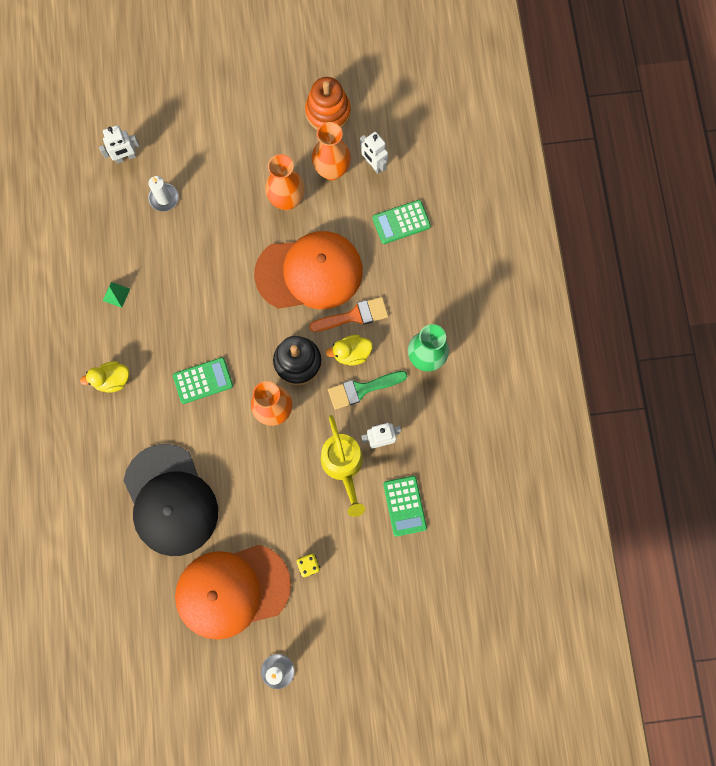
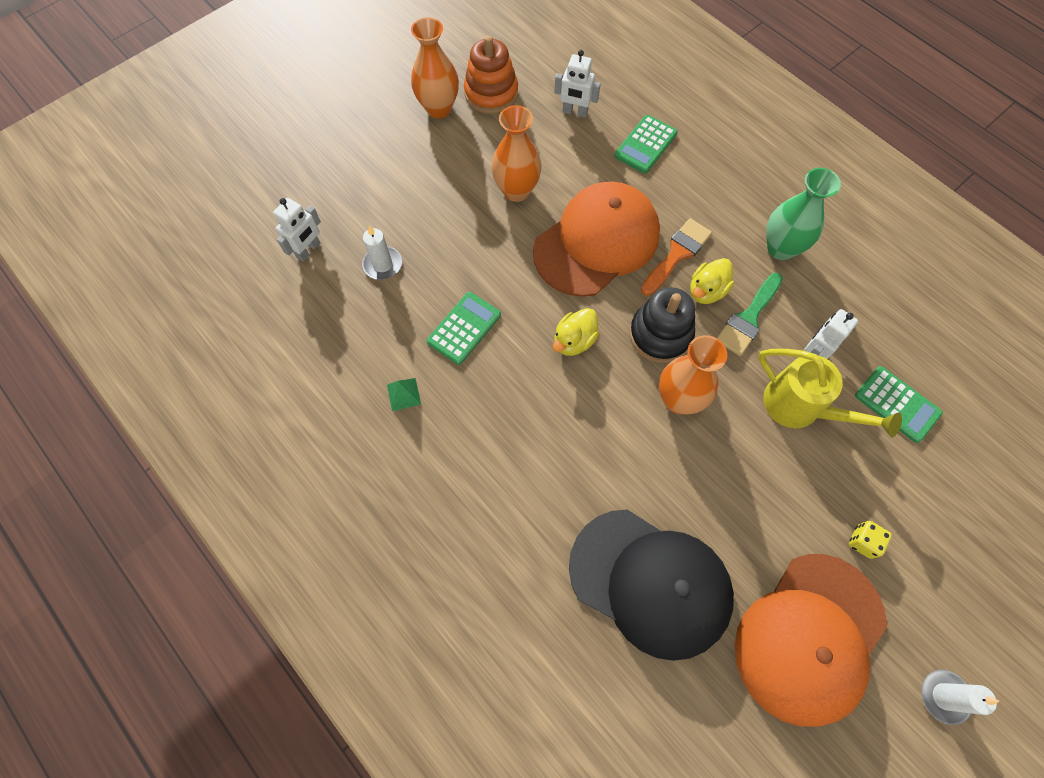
camera: 35 degrees left, 10 degrees down
yellow duck [80,361,129,393] -> yellow duck moved to [553,308,599,356]
green calculator [173,357,233,404] -> green calculator moved to [427,292,501,365]
orange vase [312,122,351,180] -> orange vase moved to [411,17,459,118]

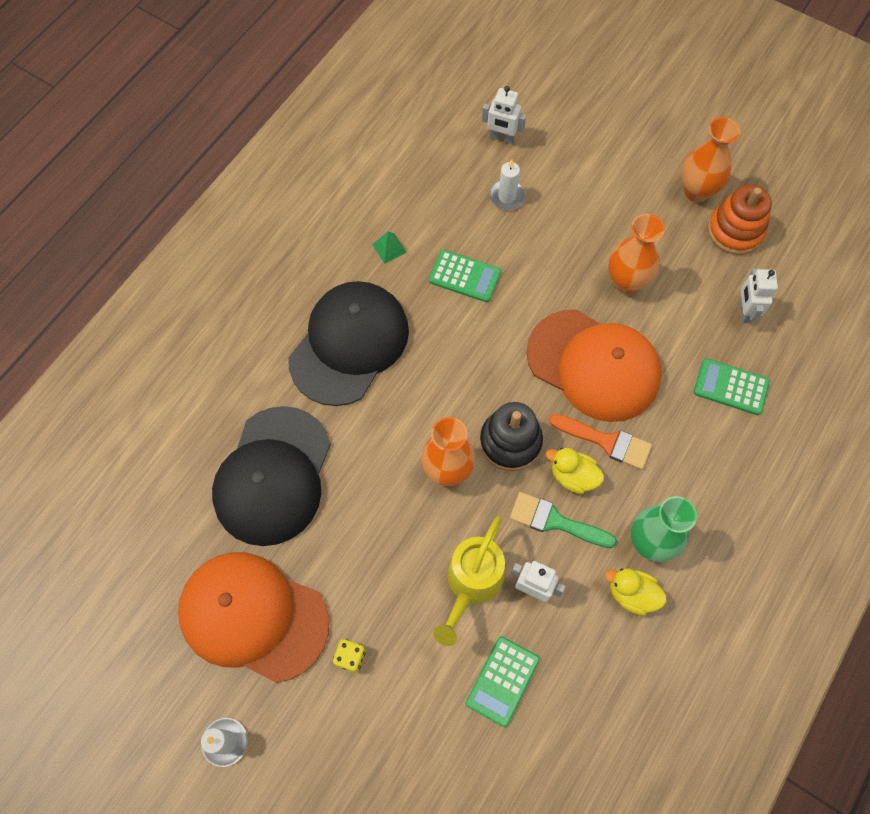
camera: 75 degrees right, 0 degrees up
yellow duck [553,308,599,356] -> yellow duck moved to [605,568,667,616]
none -> black cap [288,281,409,406]

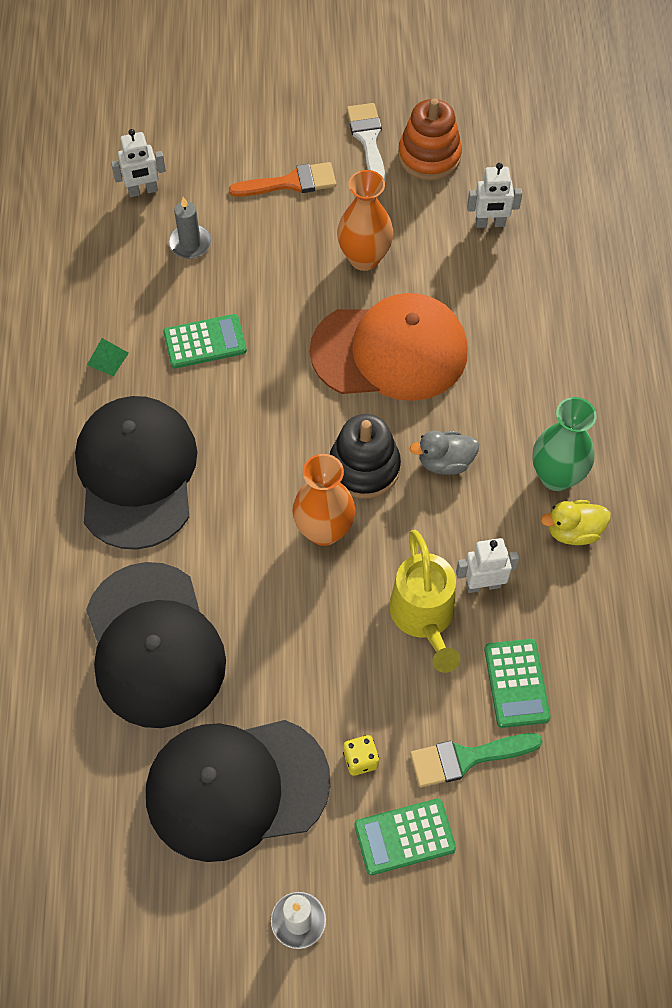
camera: 35 degrees left, 5 degrees down
orange cap [178,552,329,683] -> black cap [146,720,331,862]
white candle [489,159,526,210] -> grey candle [169,197,211,259]
green brush [510,492,617,548] -> green brush moved to [410,733,543,787]
yellow duck [546,448,604,494] -> grey duck [410,431,479,475]
orange brush [549,414,652,470] -> orange brush moved to [229,162,336,197]
orange vase [681,117,740,202] -> white brush [347,103,386,181]
green calculator [694,358,770,415] -> green calculator moved to [354,799,456,875]
white robot [740,269,778,323] -> white robot turned 60 degrees counterclockwise [467,163,522,228]

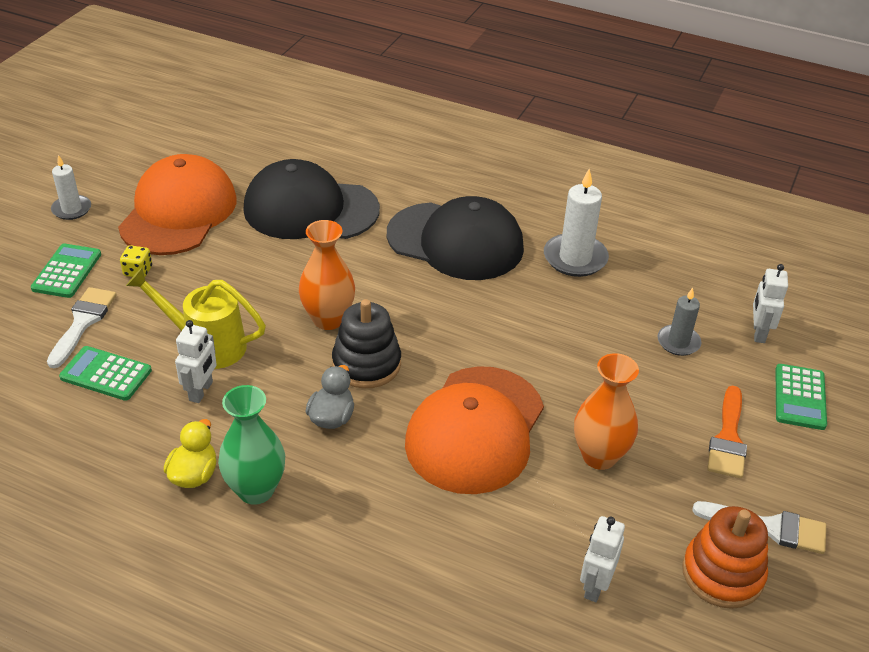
camera: 115 degrees right, 20 degrees down
green pyramid [87,338,129,376] -> white candle [544,169,609,277]
black cap [146,720,331,862] -> orange cap [118,154,236,255]
green calculator [163,314,247,368] -> green calculator moved to [775,364,827,430]
green brush [410,733,543,787] -> white brush [47,287,117,368]

